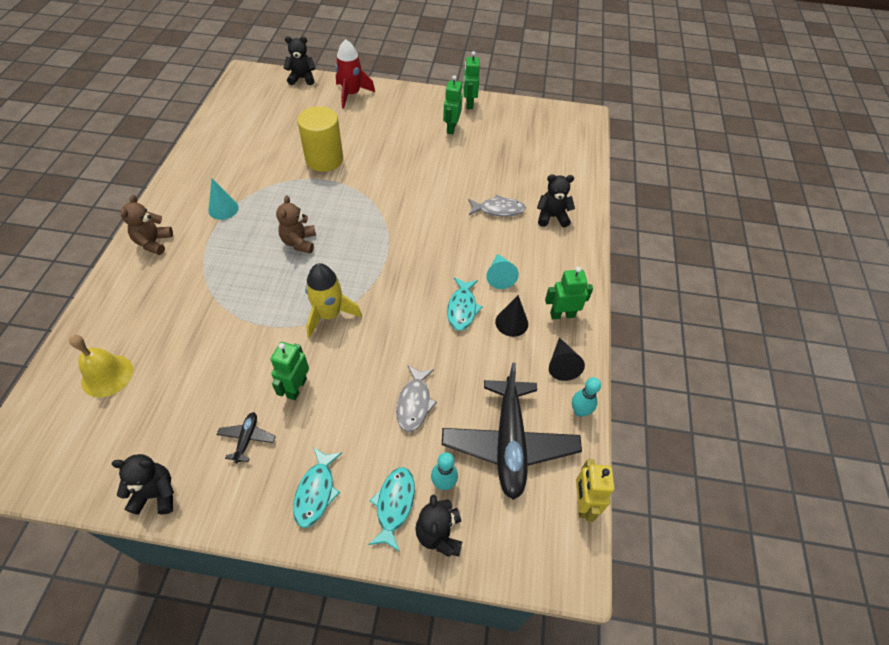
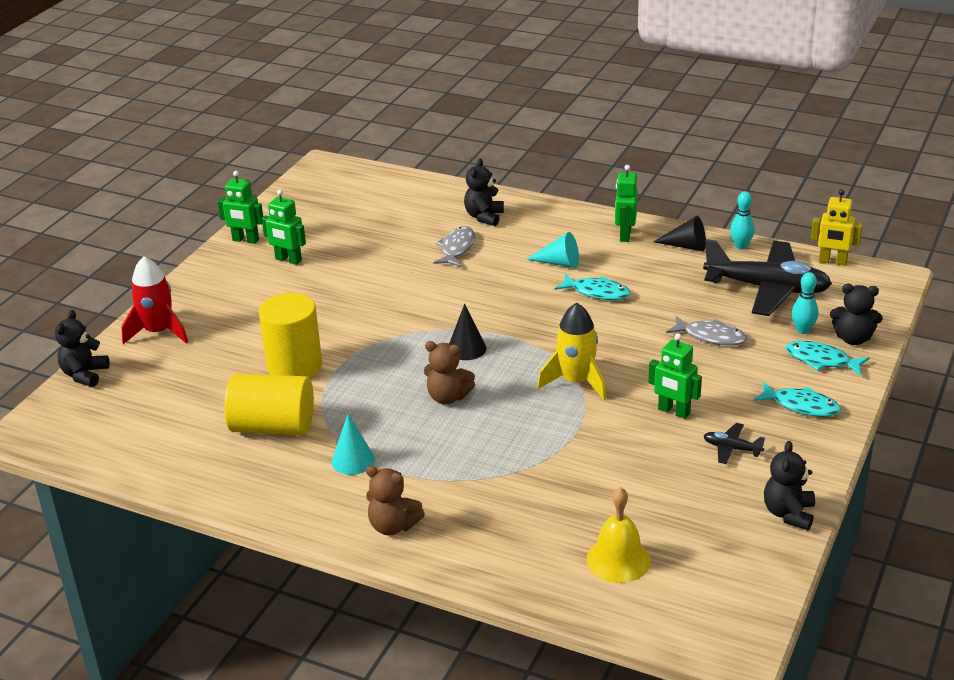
camera: 70 degrees left, 20 degrees down
black cone [495,295,528,337] -> black cone moved to [449,304,486,360]
none -> yellow cylinder [225,373,314,435]

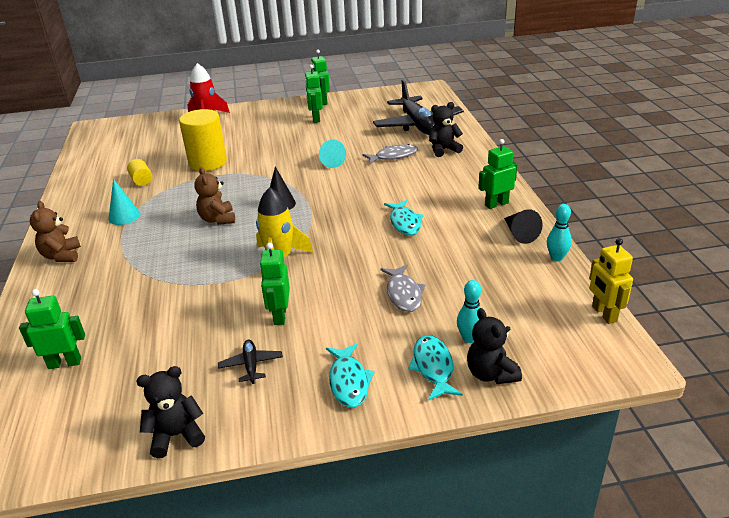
camera: 55 degrees right, 0 degrees up
black teddy bear [55,310,109,387] -> none
yellow cylinder [225,373,314,435] -> yellow cylinder [127,159,152,186], size x0.49
turquoise cone [526,232,579,268] -> turquoise cone moved to [319,139,346,168]
yellow bell [586,487,651,583] -> green robot [19,289,85,369]
black plane [703,239,832,316] -> black plane moved to [373,80,464,135]

